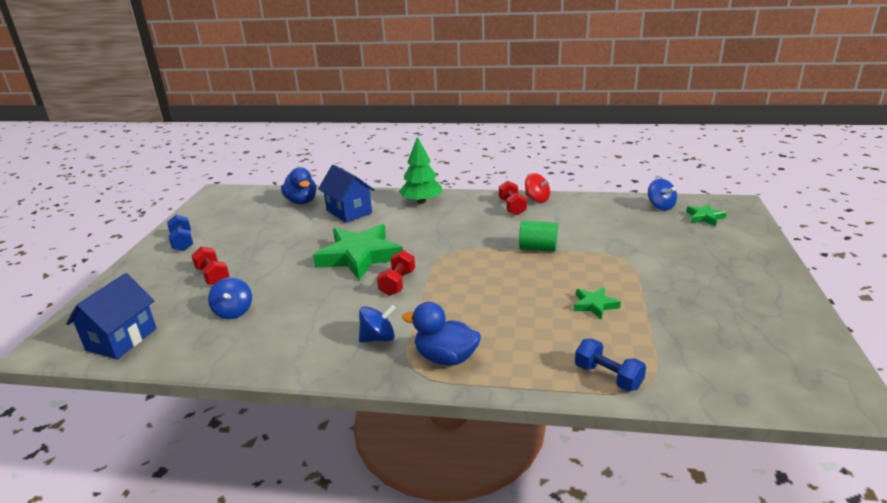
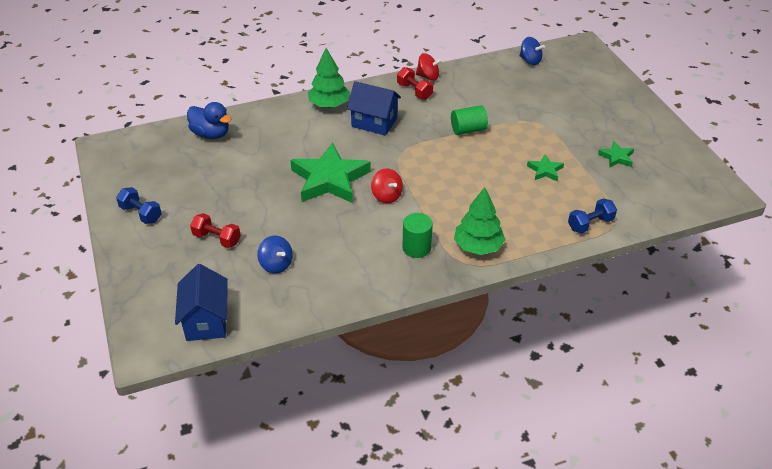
camera: 30 degrees left, 15 degrees up
blue house [318,165,375,223] -> blue house moved to [347,81,401,136]
blue spinning top [359,305,396,342] -> green cylinder [403,213,433,258]
red dumbbell [377,250,415,296] -> red spinning top [371,168,403,203]
blue duck [402,302,481,365] -> green tree [454,187,506,255]
blue dumbbell [575,339,646,392] -> blue dumbbell turned 45 degrees counterclockwise [568,198,617,233]
green star [686,204,727,226] -> green star moved to [598,141,634,167]

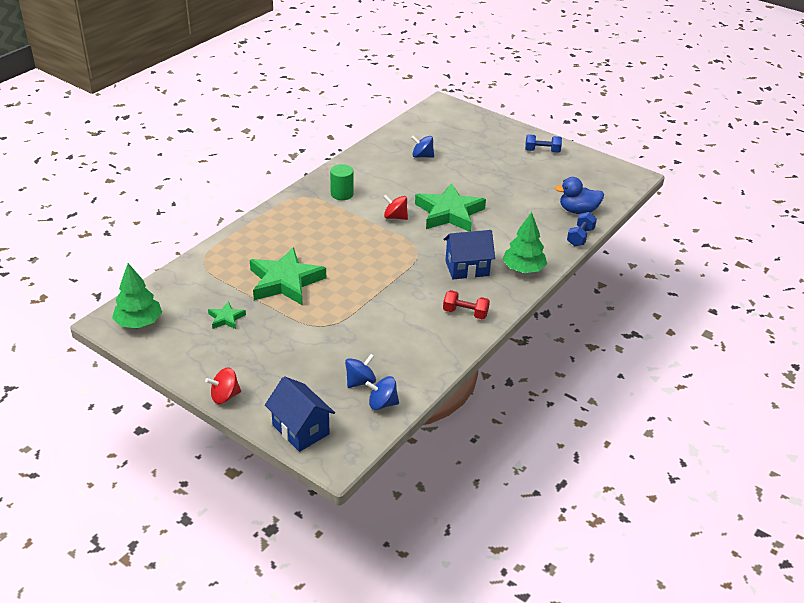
camera: 145 degrees right, 5 degrees down
blue house [175,264,228,341] -> blue house moved to [265,376,335,452]
red dumbbell [190,213,241,248] -> none
red spinning top [416,53,443,81] -> red spinning top moved to [205,367,241,404]
green cylinder [451,105,488,135] -> none
green tree [454,187,506,255] -> green tree moved to [112,263,162,328]
green star [527,154,564,182] -> green star [250,247,326,306], size x2.18
blue dumbbell [568,198,617,233] -> blue dumbbell moved to [567,212,597,247]
none -> blue spinning top [345,354,376,388]

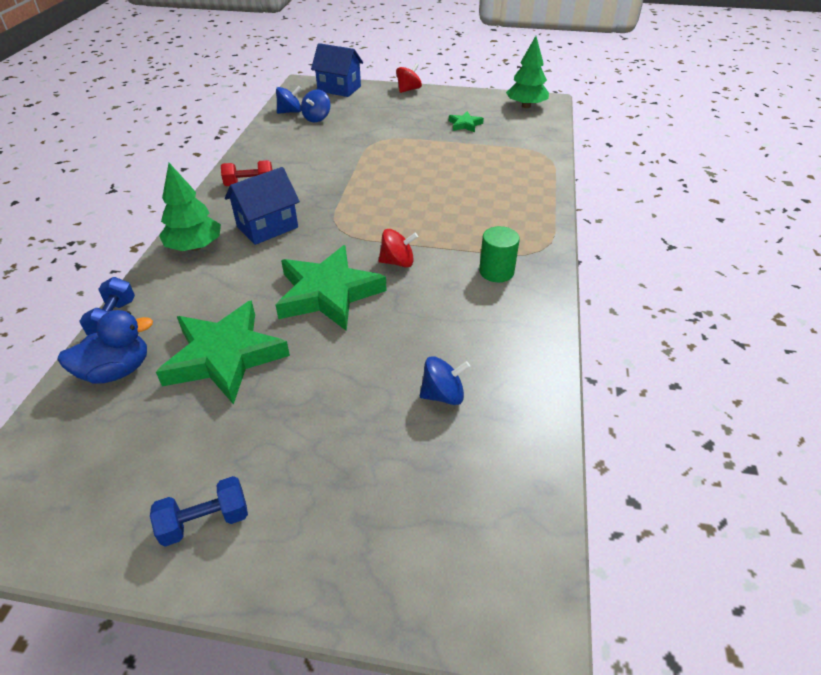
camera: 155 degrees right, 5 degrees up
green star [250,247,326,306] -> green star moved to [156,300,290,405]

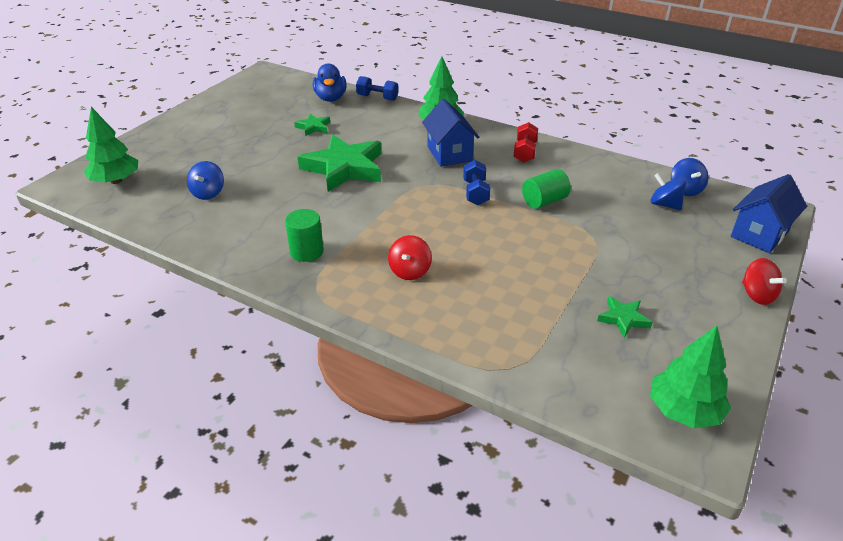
camera: 110 degrees right, 5 degrees down
blue dumbbell [150,476,248,547] -> blue dumbbell moved to [463,160,490,205]
green star [156,300,290,405] -> green star [294,114,330,136], size x0.46
red spinning top [379,229,418,268] -> red spinning top moved to [388,235,432,280]
none -> green tree [84,107,138,184]
none -> green cylinder [522,169,571,209]

